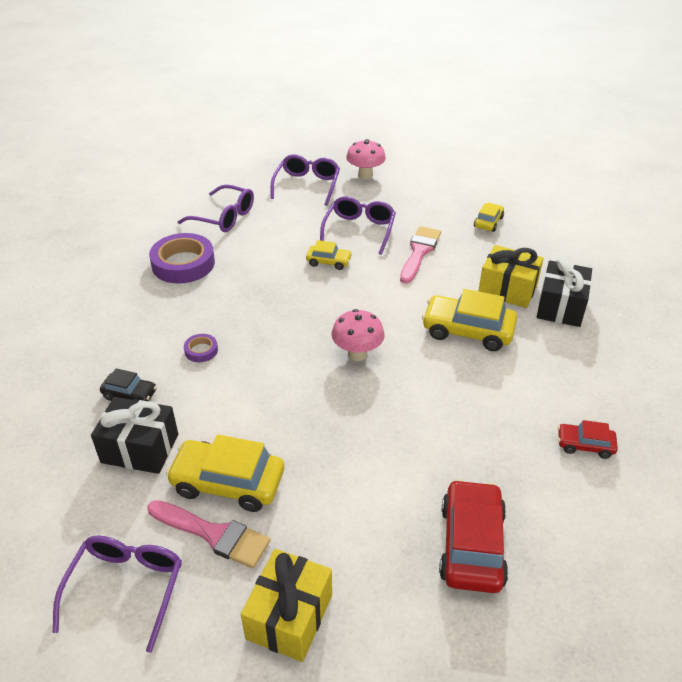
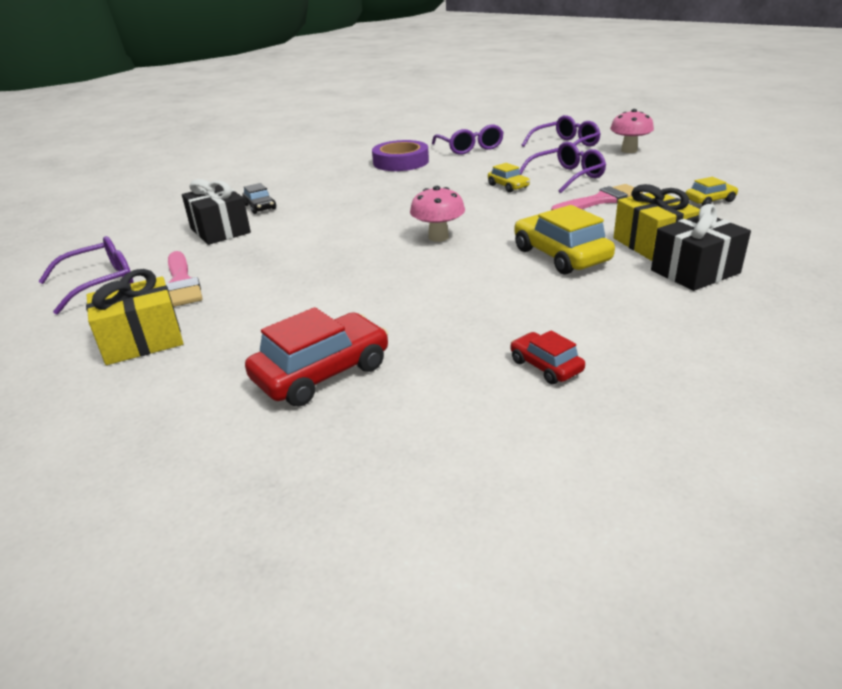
camera: 45 degrees right, 10 degrees down
yellow car [166,434,284,512] -> none
purple tape [184,334,218,362] -> none

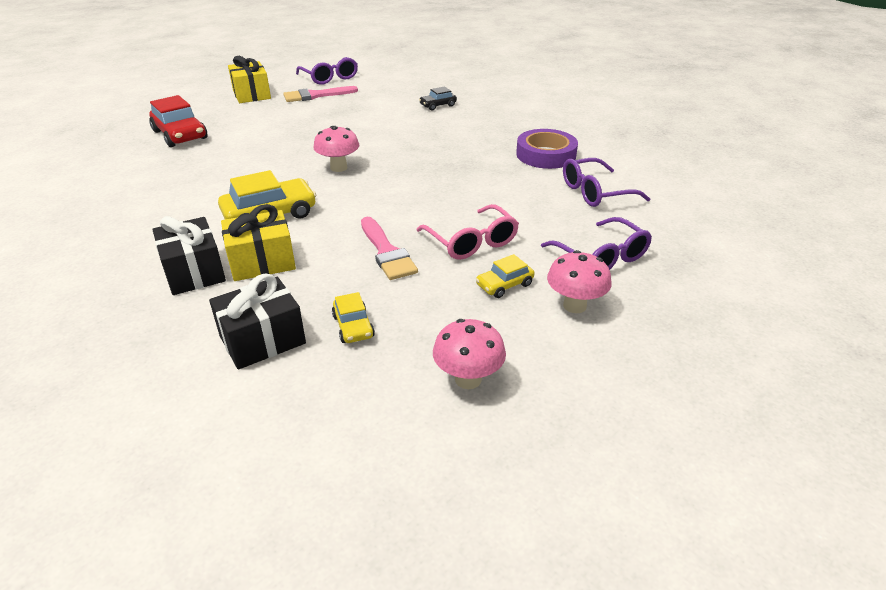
camera: 90 degrees right, 5 degrees up
black gift [182,179,251,245] -> black gift moved to [209,273,306,369]
yellow car [488,163,530,192] -> yellow car moved to [476,254,535,298]
red car [511,330,585,384] -> none
purple glasses [520,142,606,193] -> pink glasses [417,204,519,260]
none -> pink mushroom [433,319,506,389]

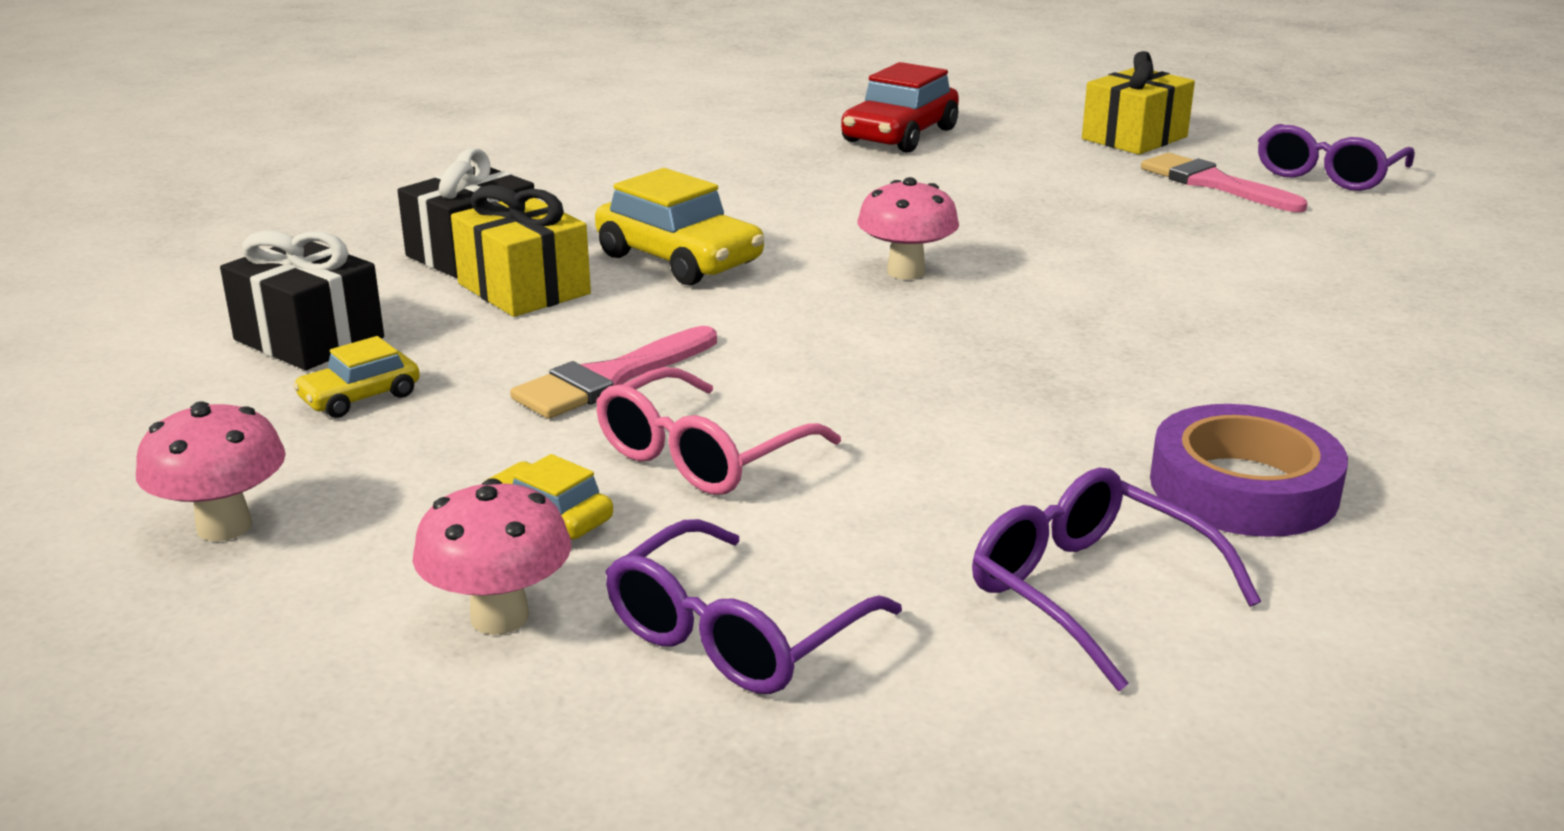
camera: 70 degrees right, 10 degrees down
black car [419,86,457,110] -> none

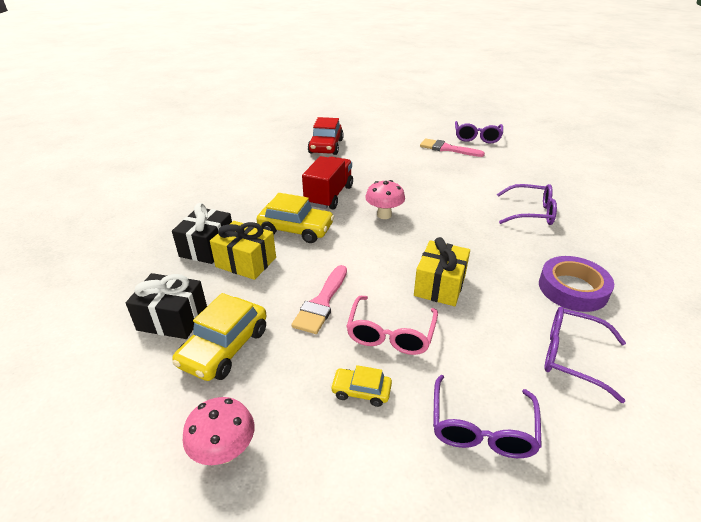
camera: 25 degrees left, 10 degrees up
yellow car [293,336,420,418] -> yellow car [172,293,267,381], size x1.84
pink mushroom [413,478,571,635] -> none
yellow gift [1082,51,1195,155] -> yellow gift moved to [414,237,470,306]
none -> red truck [302,156,353,210]
none -> purple glasses [497,184,557,225]

